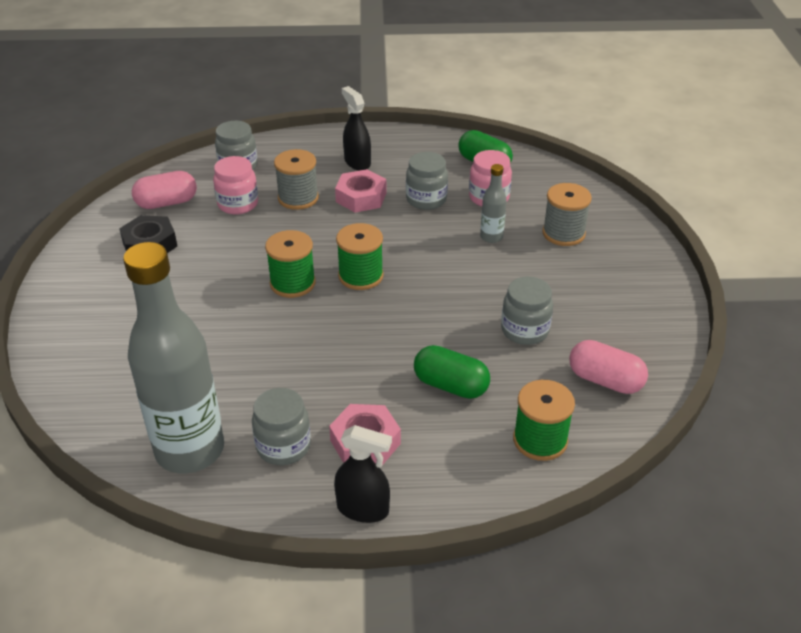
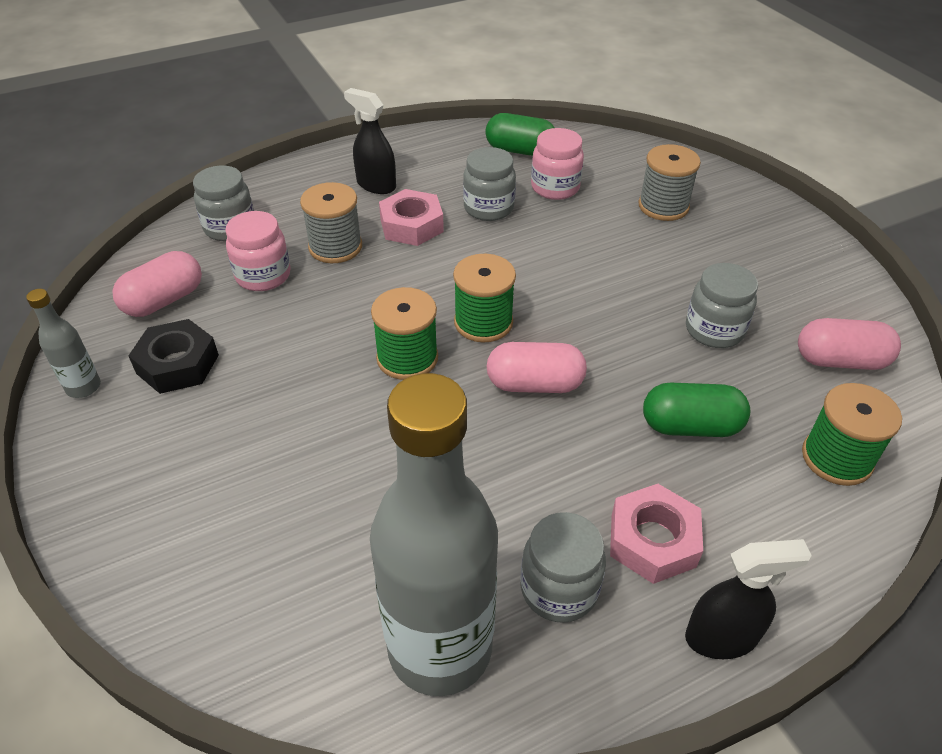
camera: 25 degrees left, 5 degrees up
grey bottle [480,164,507,243] -> grey bottle moved to [26,289,101,398]
none -> pink capsule [486,342,587,393]

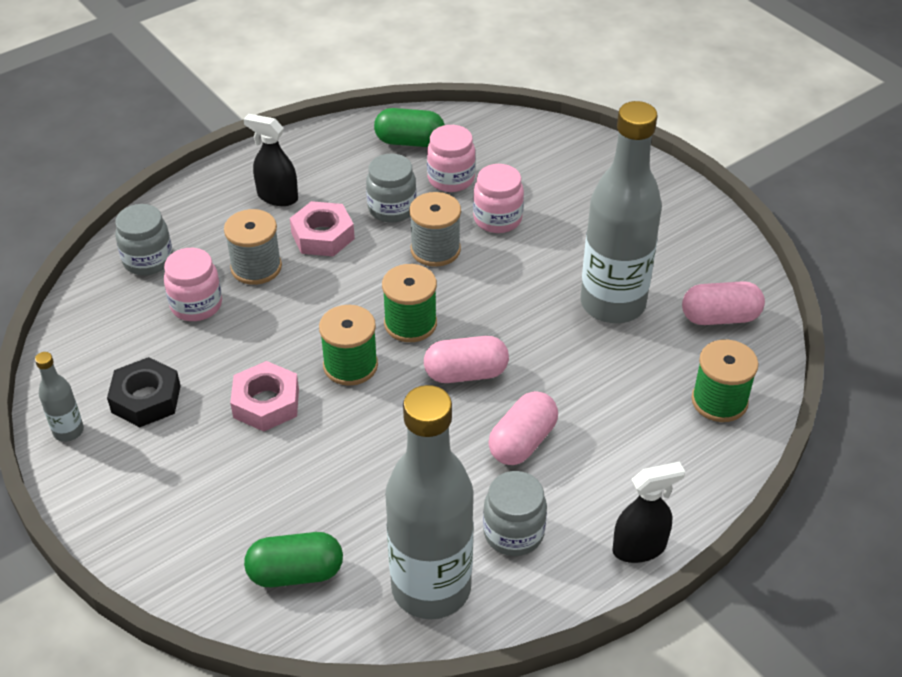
camera: 10 degrees left, 0 degrees up
pink capsule [112,251,202,317] -> pink capsule moved to [488,391,558,465]
pink nut [610,484,703,584] -> pink nut moved to [230,361,299,431]
grey spool [639,144,701,221] -> grey spool moved to [409,192,461,267]
green capsule [643,383,750,437] -> green capsule moved to [244,532,343,587]
grey jar [686,263,758,348] -> grey bottle [580,101,662,323]
none -> pink jar [473,164,524,233]

